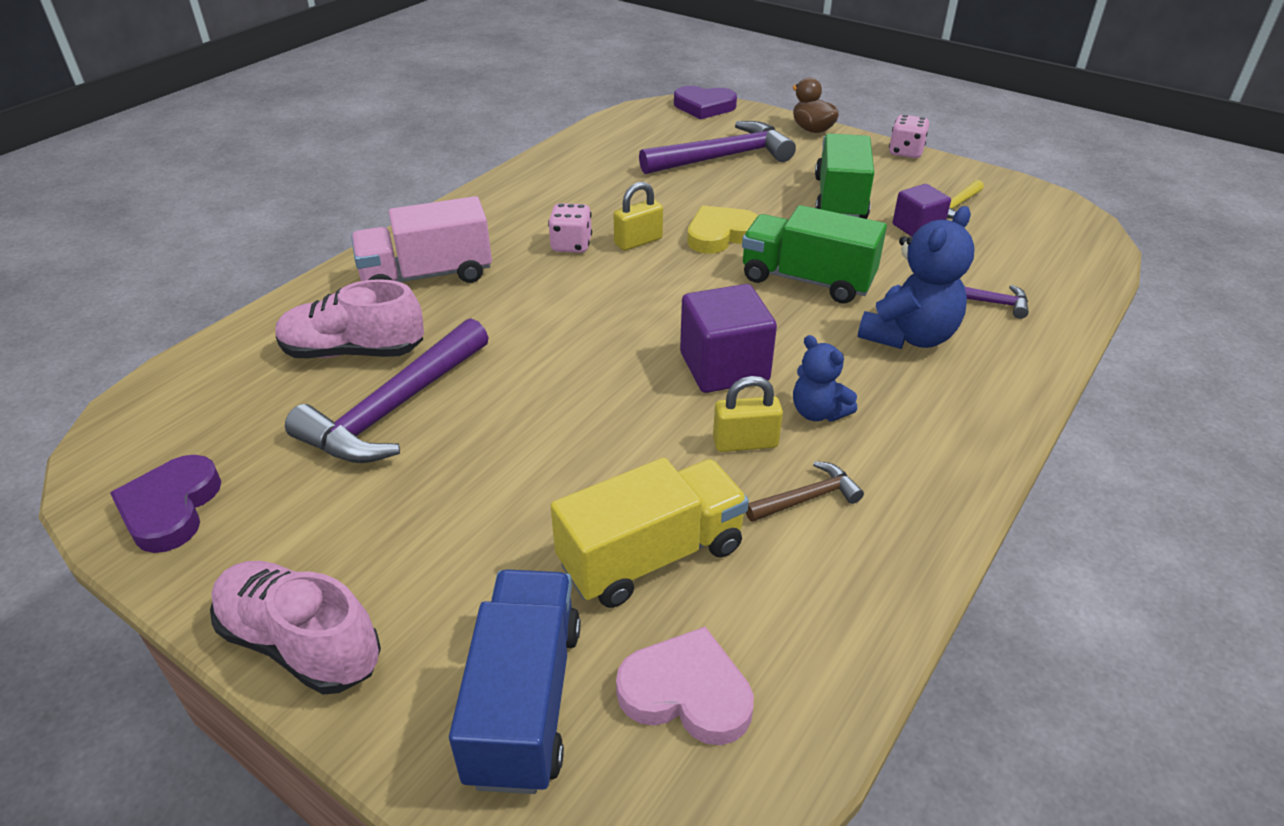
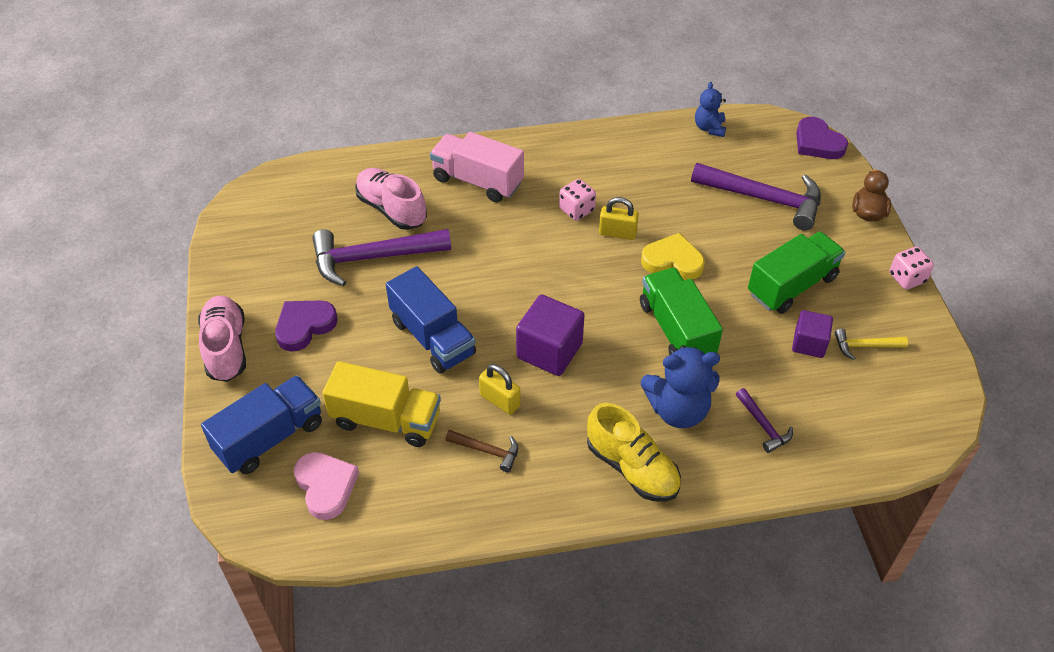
camera: 45 degrees right, 10 degrees up
purple heart [110,455,221,553] -> purple heart moved to [275,301,338,352]
blue teddy bear [793,335,857,422] -> blue teddy bear moved to [695,82,726,137]
none -> blue truck [386,266,476,374]
none -> yellow shoe [587,403,681,501]

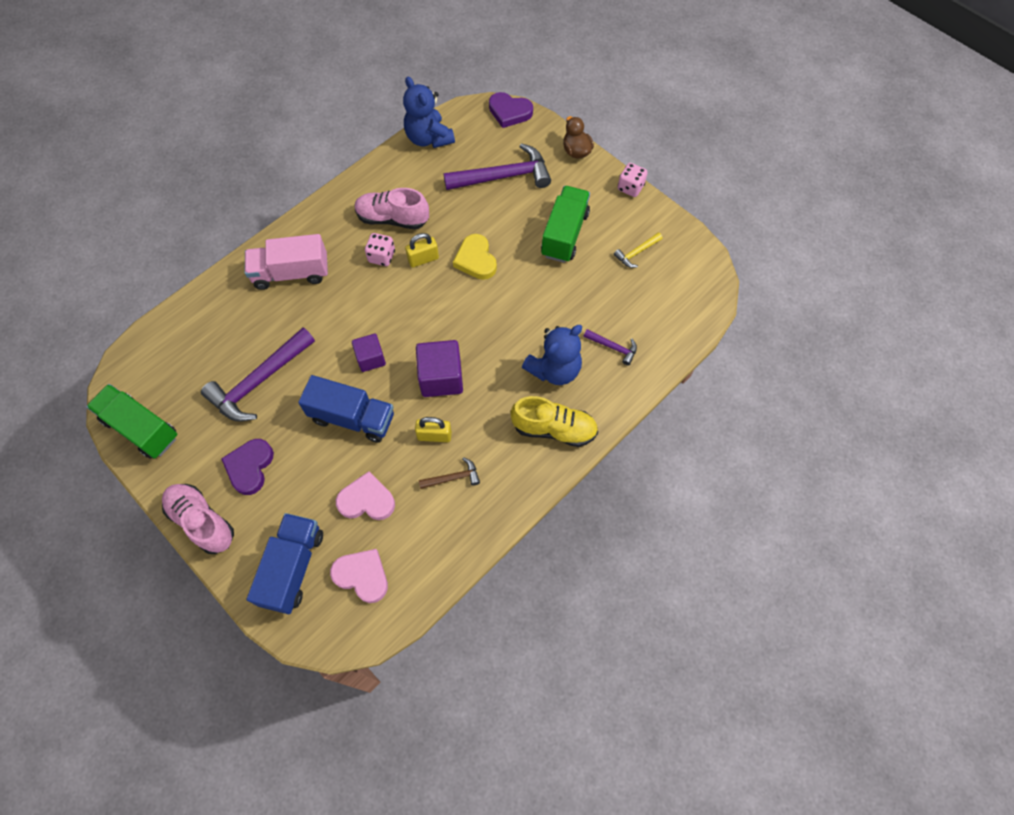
camera: 35 degrees left, 15 degrees up
yellow truck [322,361,441,447] -> pink heart [336,471,395,520]
pink shoe [355,168,427,230] -> pink shoe moved to [355,188,429,229]
green truck [640,268,723,355] -> green truck moved to [86,384,177,459]
yellow heart [641,233,705,280] -> yellow heart turned 90 degrees counterclockwise [453,234,497,280]
blue teddy bear [695,82,726,137] -> blue teddy bear [403,77,455,148], size x1.69
purple cube [792,310,833,358] -> purple cube moved to [352,334,386,372]

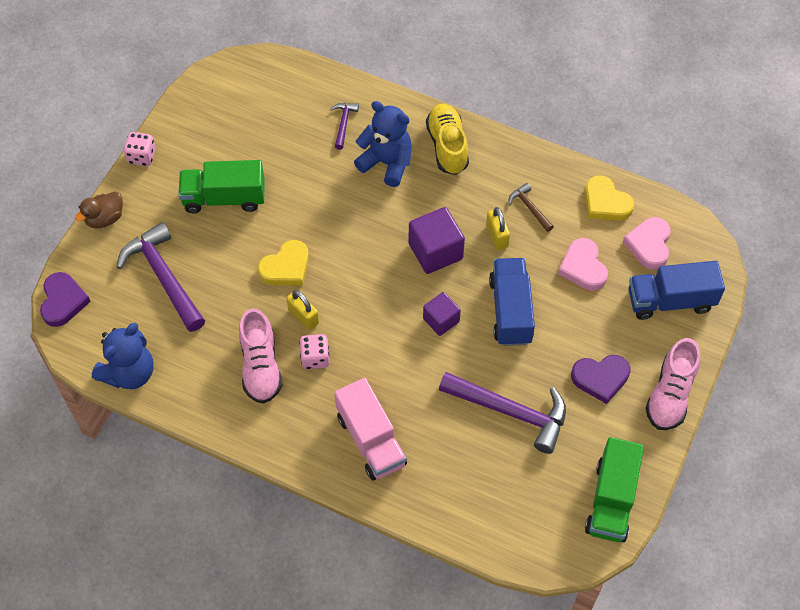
camera: 110 degrees left, 5 degrees down
yellow hammer [614,233,662,268] -> none
none -> yellow heart [585,175,634,221]

